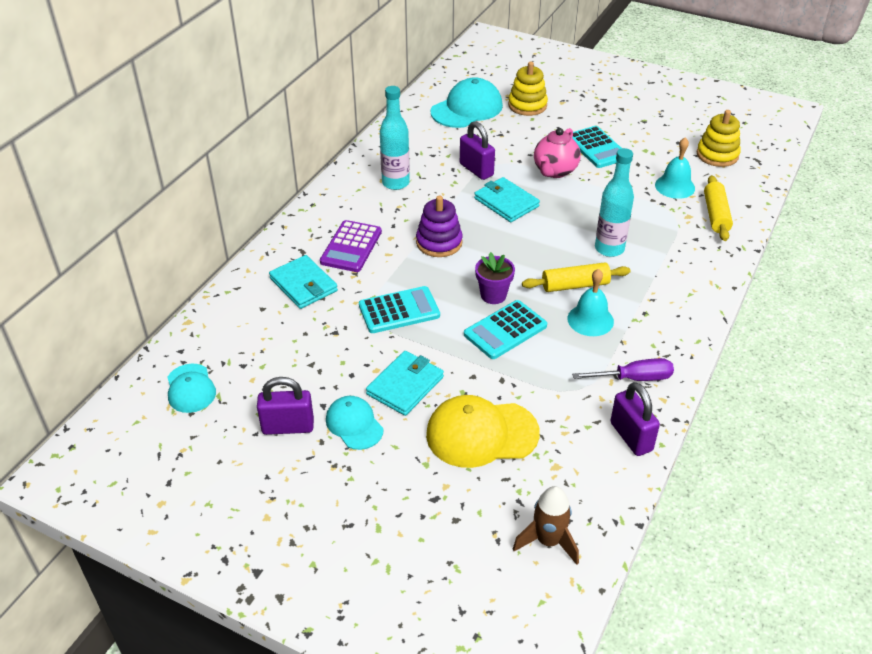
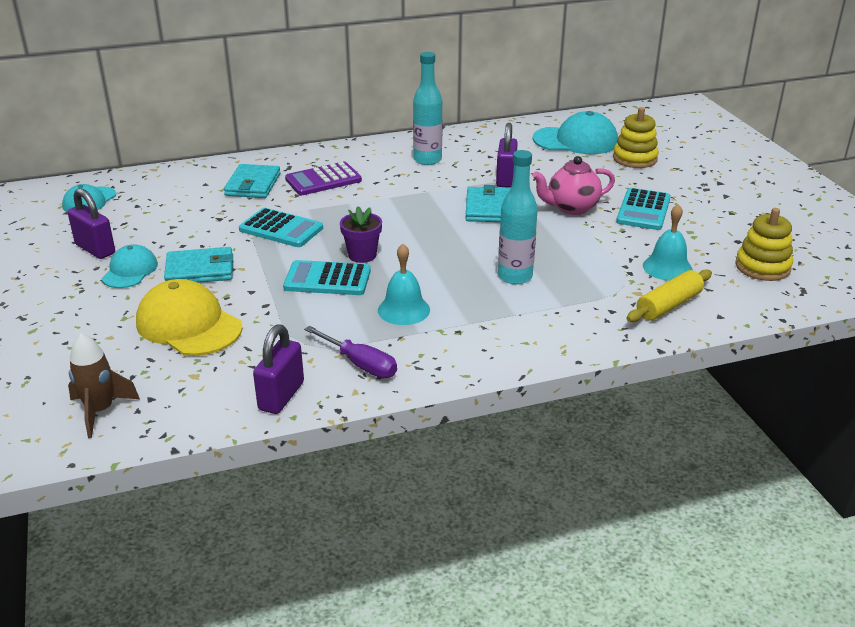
camera: 45 degrees right, 10 degrees down
purple stacking toy [416,196,463,257] -> none
yellow rolling pin [522,262,631,292] -> none

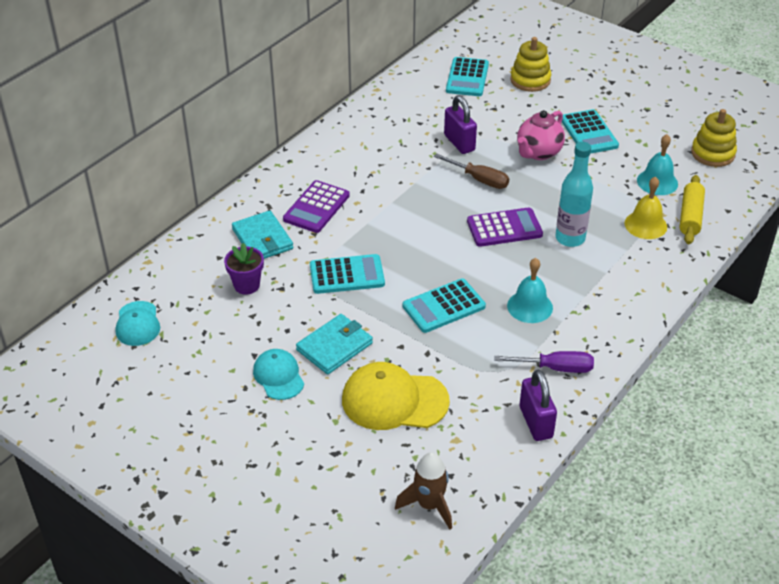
camera: 35 degrees left, 10 degrees up
purple padlock [68,188,115,259] -> none
purple flower pot [340,206,382,263] -> purple flower pot moved to [224,243,264,294]
turquoise bottle [413,52,443,165] -> none
turquoise wallet [465,185,511,222] -> brown screwdriver [434,153,509,189]
turquoise cap [533,111,618,154] -> turquoise calculator [446,57,489,96]
none -> purple calculator [467,207,543,247]
none -> yellow bell [624,176,667,239]

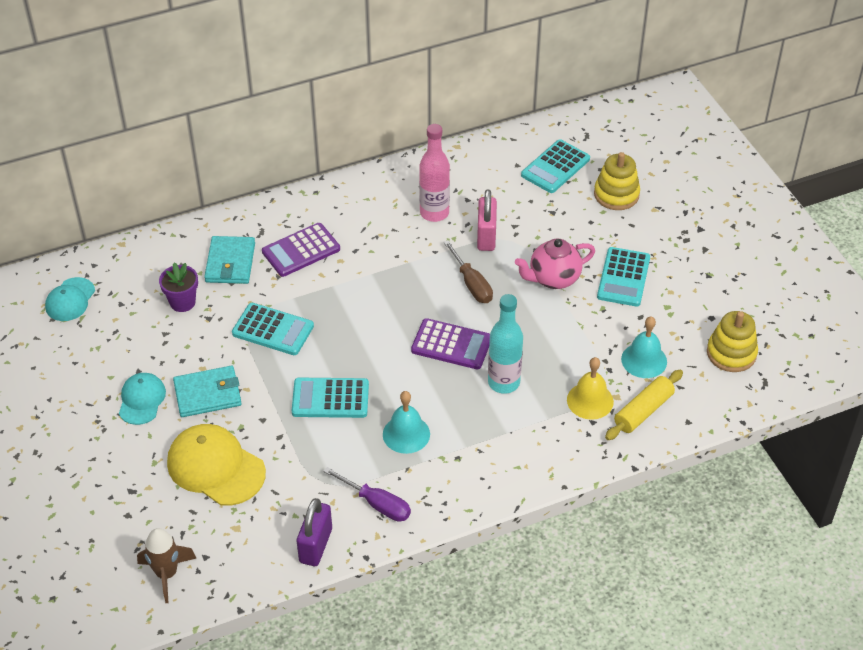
camera: 30 degrees right, 5 degrees up
purple padlock [444,95,477,154] -> pink padlock [477,190,497,251]
none -> pink bottle [419,124,450,222]

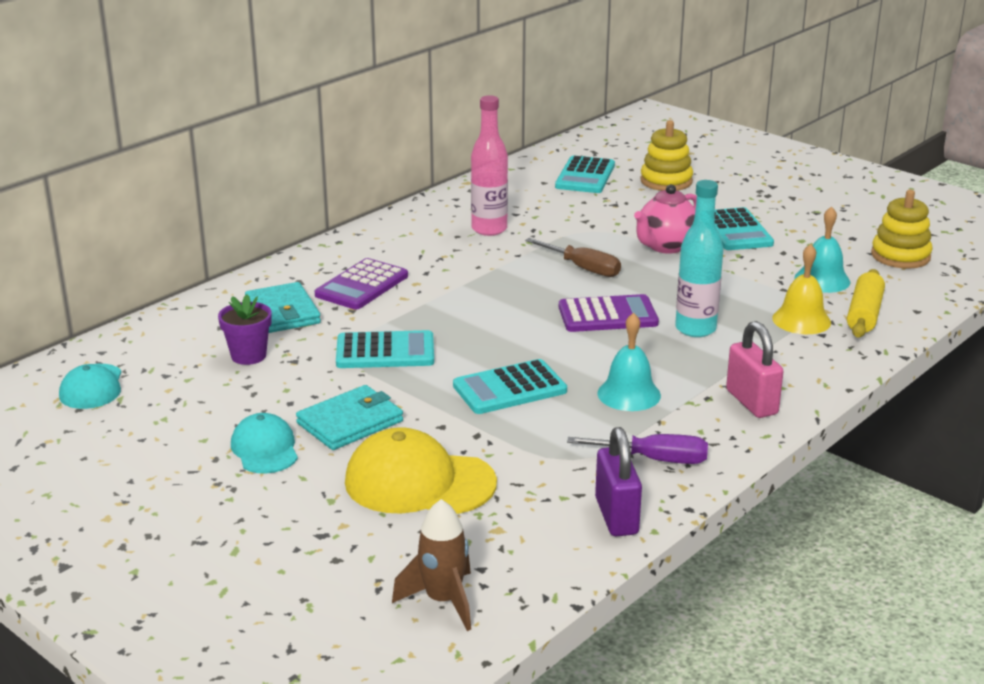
camera: 25 degrees left, 20 degrees down
pink padlock [477,190,497,251] -> pink padlock moved to [726,321,784,418]

